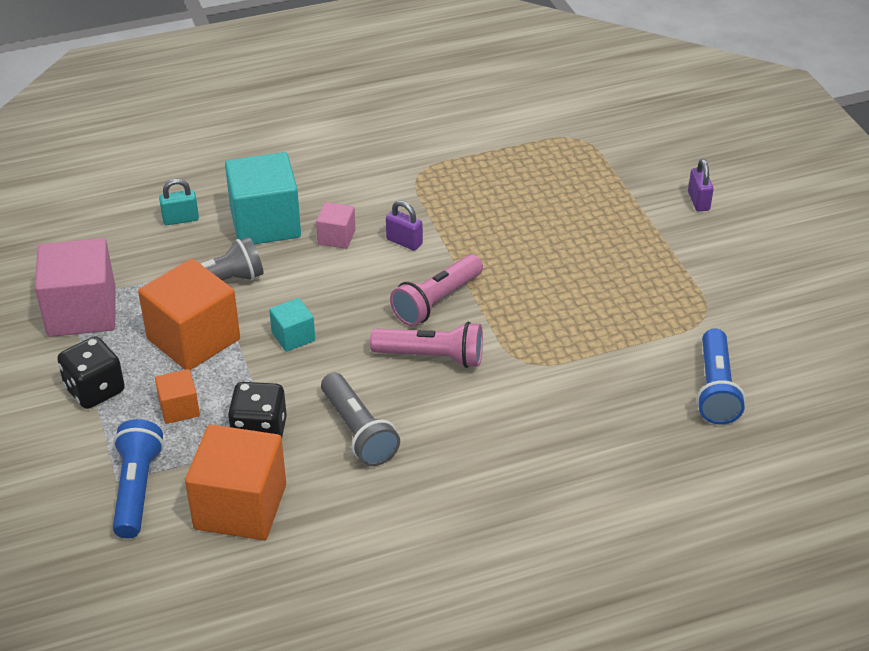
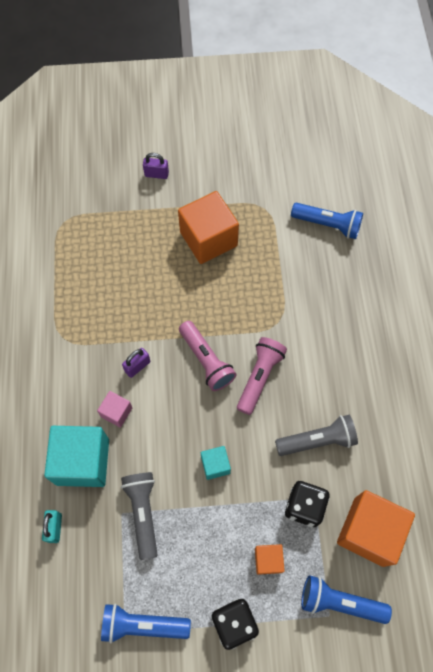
camera: 75 degrees left, 25 degrees up
pink cube [35,238,116,337] -> blue flashlight [101,603,191,643]
orange cube [138,259,240,370] -> orange cube moved to [178,191,239,264]

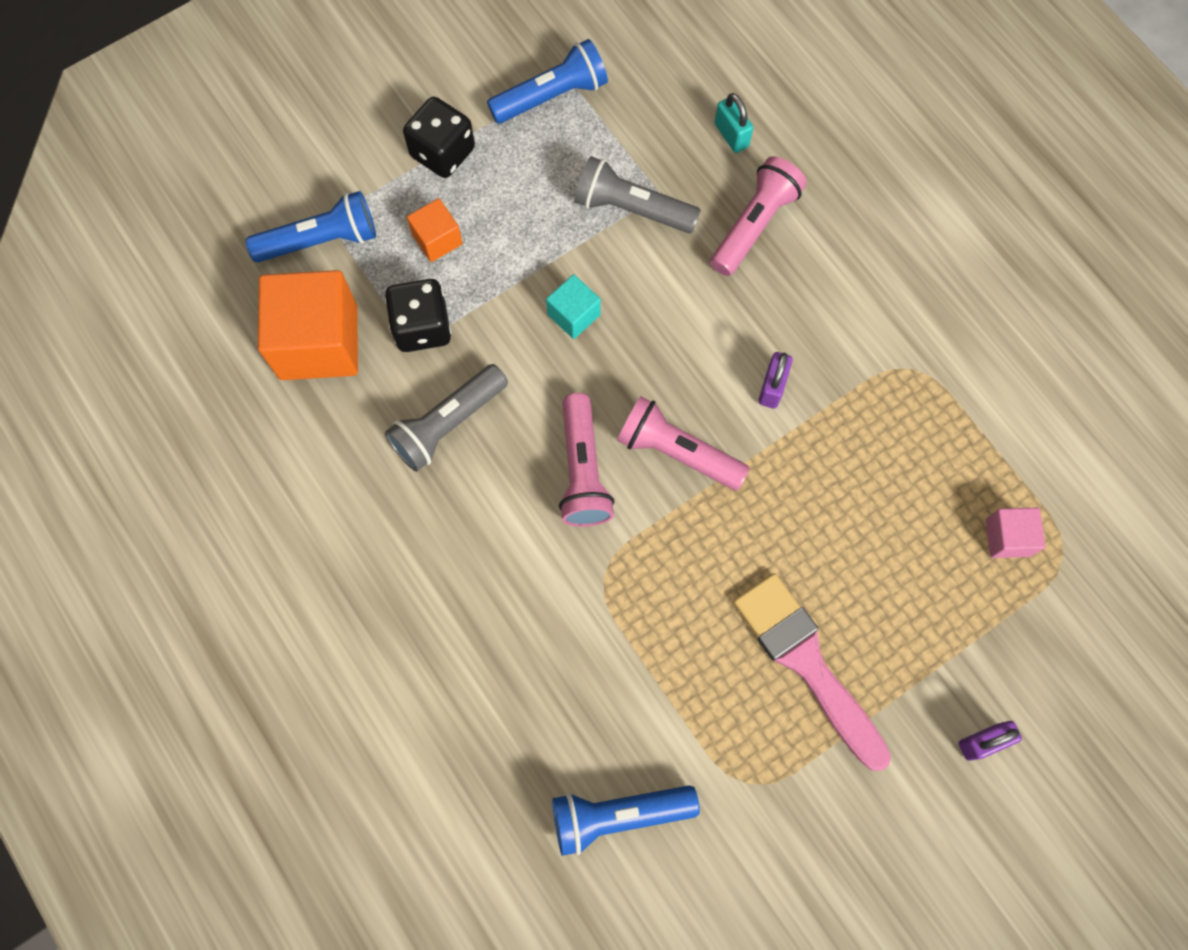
camera: 150 degrees right, 5 degrees up
turquoise cube [44,426,109,487] -> pink flashlight [710,156,807,276]
pink cube [97,391,132,428] -> pink cube moved to [986,508,1045,558]
grey flashlight [121,472,158,560] -> grey flashlight turned 150 degrees clockwise [574,156,701,233]
orange cube [178,191,239,264] -> pink brush [733,573,891,771]

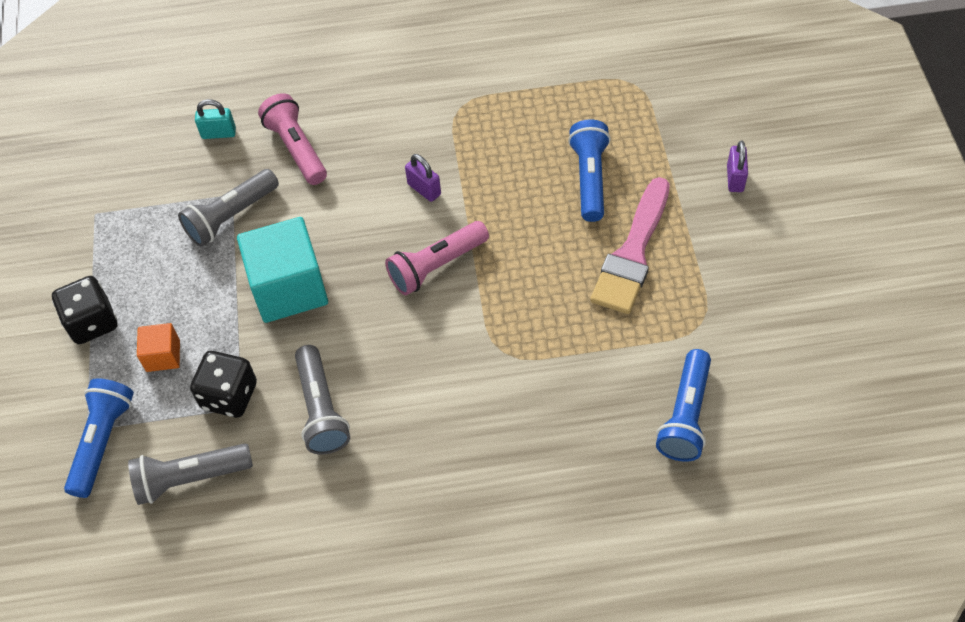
camera: 60 degrees left, 15 degrees down
orange cube [258,270,358,380] -> grey flashlight [128,443,253,505]
blue flashlight [487,39,608,124] -> blue flashlight moved to [568,119,611,222]
turquoise cube [546,274,601,339] -> turquoise cube [237,217,328,323], size x2.03
pink flashlight [559,393,615,527] -> none
pink brush [733,573,891,771] -> pink brush turned 60 degrees counterclockwise [590,177,670,314]
pink cube [986,508,1045,558] -> none

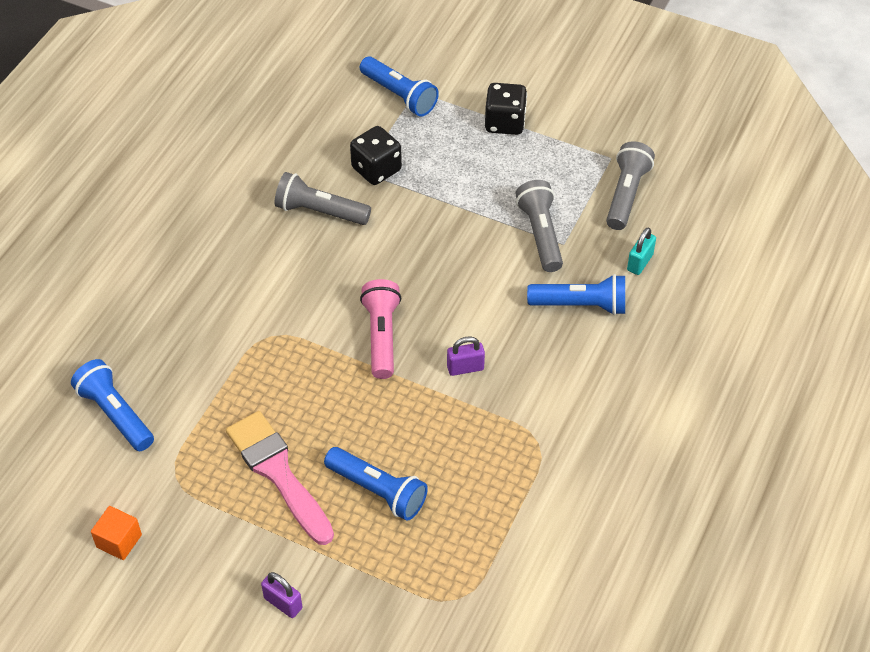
camera: 120 degrees right, 5 degrees down
grey flashlight [128,443,253,505] -> grey flashlight moved to [606,141,655,230]
orange cube [137,323,180,372] -> orange cube moved to [91,506,142,560]
turquoise cube [237,217,328,323] -> none
pink flashlight [258,93,327,185] -> blue flashlight [527,274,625,315]

